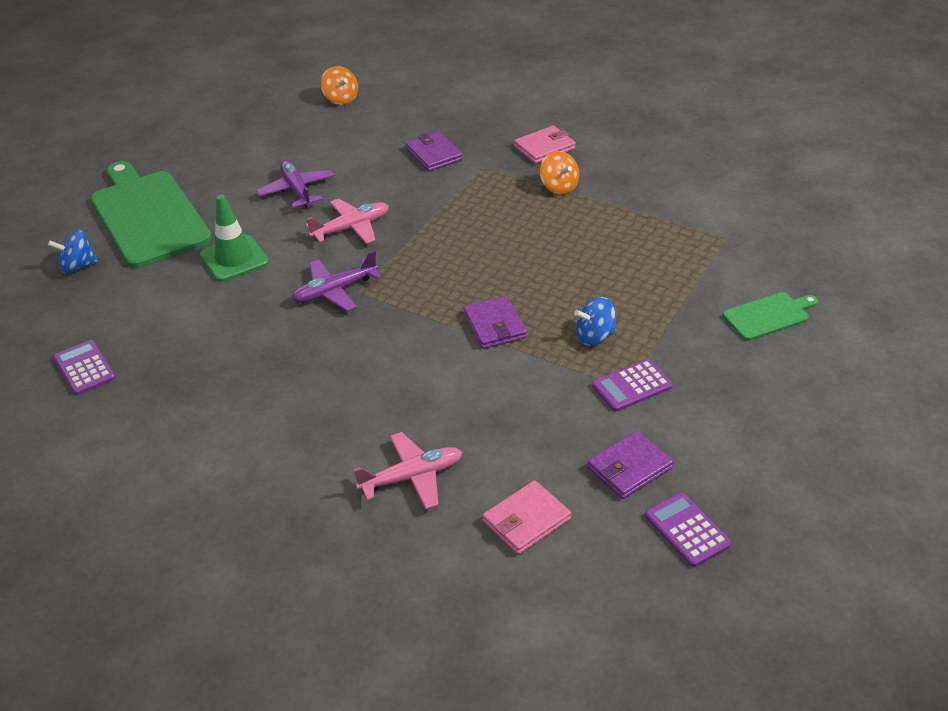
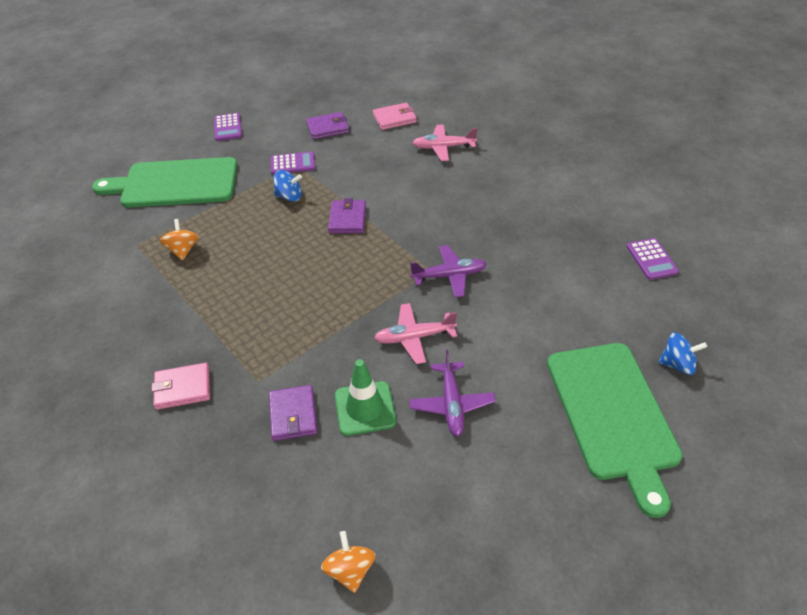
camera: 160 degrees left, 5 degrees up
green traffic cone [200,195,269,282] -> green traffic cone moved to [335,359,396,436]
orange spinning top [540,151,579,194] -> orange spinning top moved to [160,219,199,261]
purple calculator [645,493,731,567] -> purple calculator moved to [214,113,242,141]
green cutting board [723,292,818,341] -> green cutting board [92,157,237,207], size x2.10

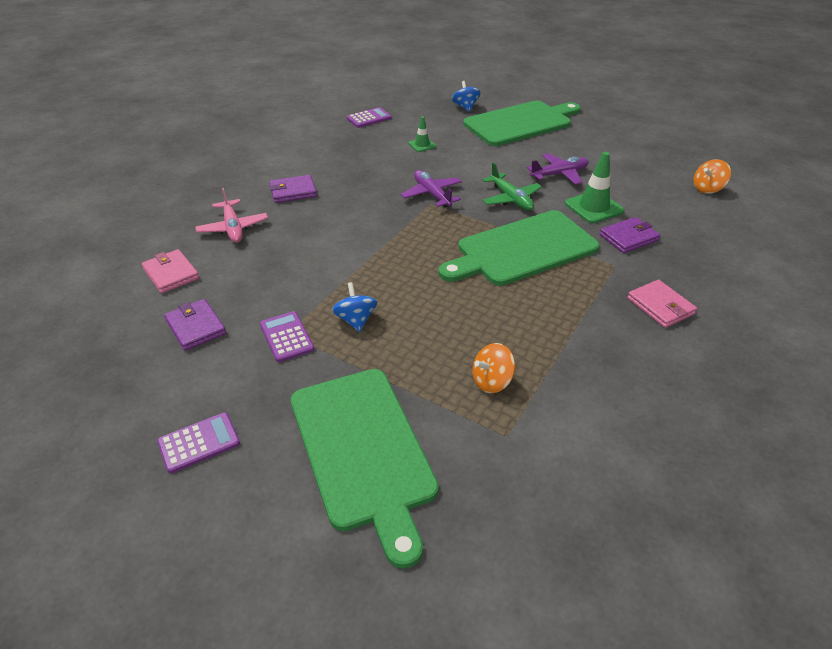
camera: 110 degrees left, 5 degrees down
purple wallet [328,198,366,234] -> purple wallet moved to [269,175,317,203]
pink plane [374,303,457,364] -> green plane [482,163,542,211]
none -> green traffic cone [408,116,436,152]
none -> green cutting board [438,210,600,286]

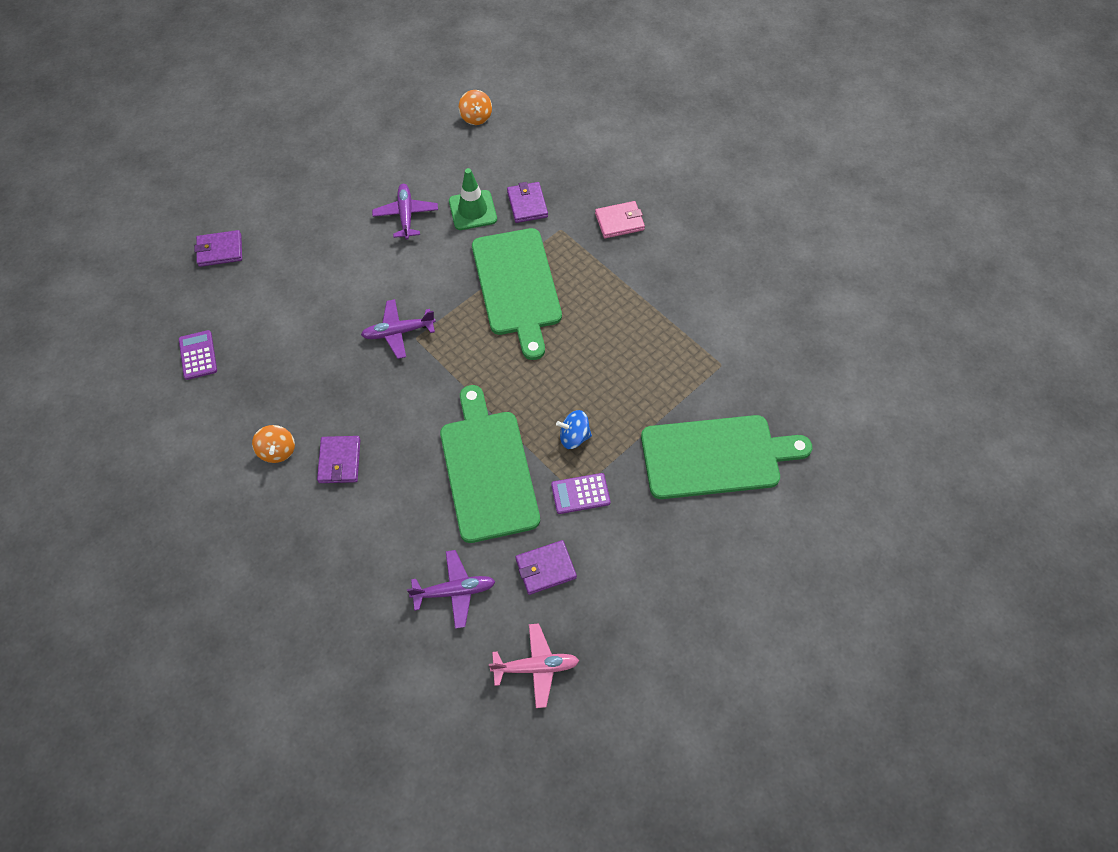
camera: 75 degrees left, 20 degrees up
pink wallet [142,249,199,293] -> purple plane [407,550,495,629]
purple calculator [157,412,240,473] -> none
pink plane [195,188,268,243] -> pink plane moved to [489,623,579,708]
green traffic cone [408,116,436,152] -> none
blue spinning top [452,81,481,112] -> purple wallet [195,230,242,267]
green cutting board [463,101,581,146] -> green cutting board moved to [440,385,540,543]
orange spinning top [472,343,515,393] -> orange spinning top moved to [252,425,295,463]
green plane [482,163,542,211] -> none

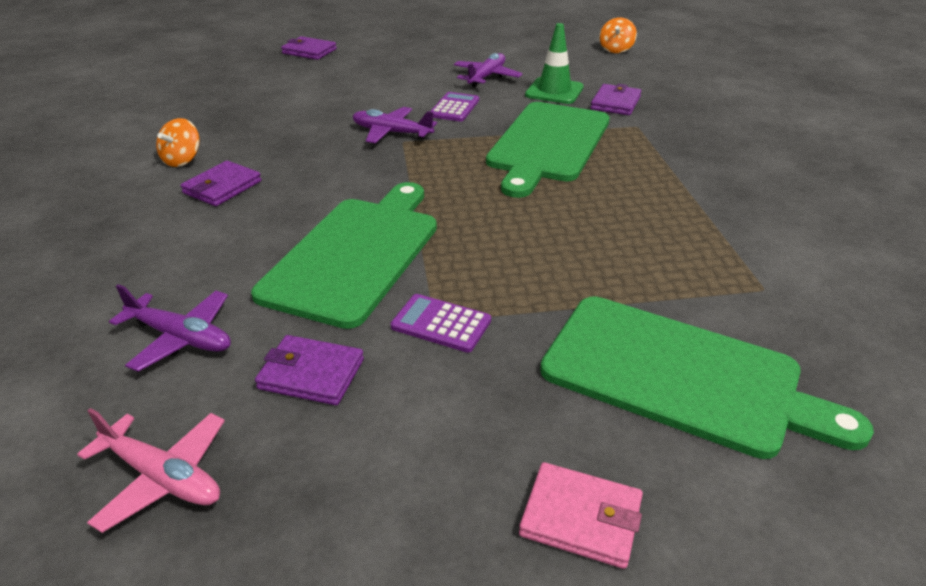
camera: 35 degrees right, 25 degrees down
purple calculator [179,330,217,380] -> purple calculator moved to [430,92,479,121]
blue spinning top [556,410,592,449] -> none
pink wallet [595,201,645,239] -> pink wallet moved to [519,462,643,569]

